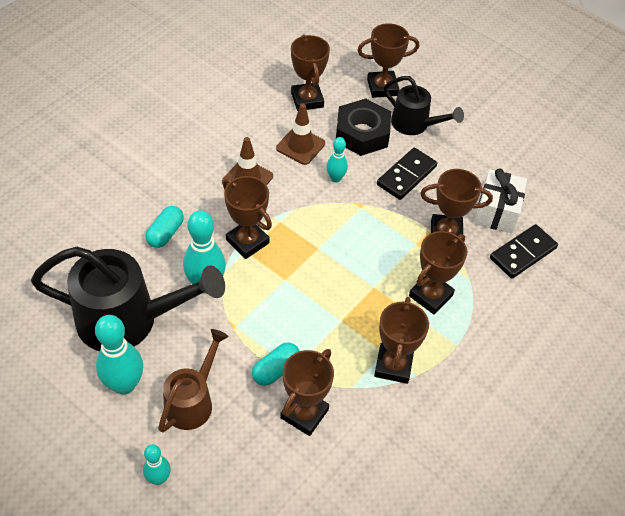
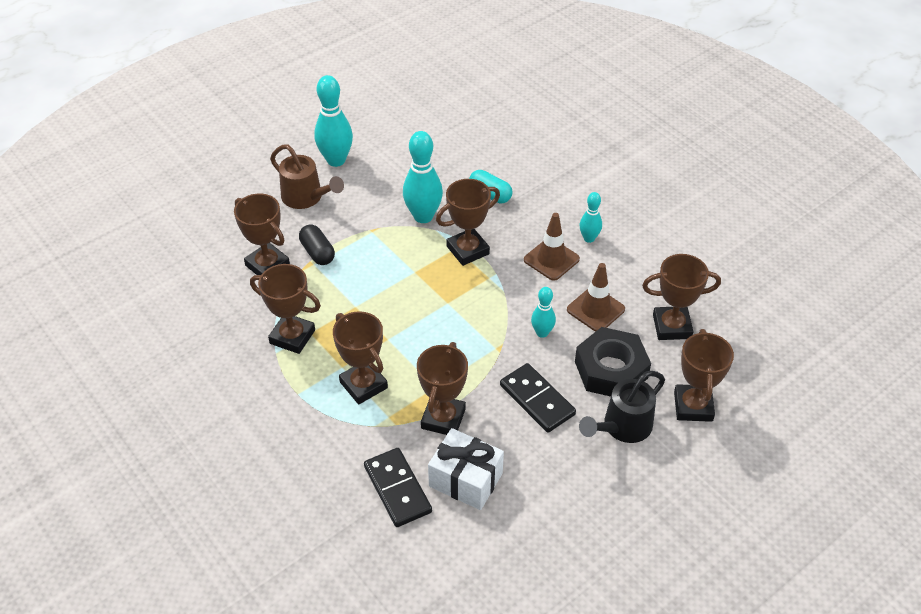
camera: 105 degrees right, 5 degrees down
black watering can [31,247,225,351] -> none
turquoise bowling pin [143,444,171,485] -> turquoise bowling pin moved to [580,192,602,243]
turquoise capsule [252,342,299,386] -> black capsule [299,224,335,265]

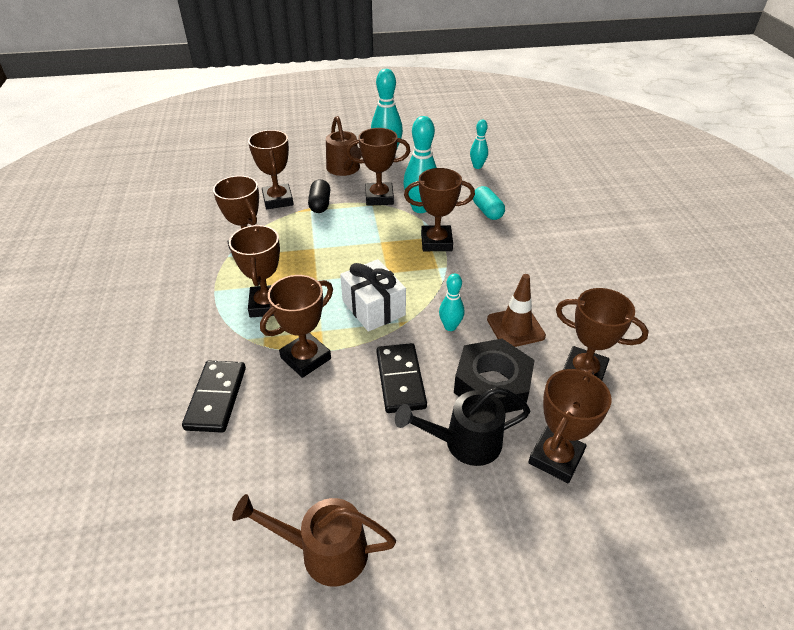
camera: 30 degrees right, 5 degrees down
white gift [428,428,504,510] -> white gift moved to [340,259,406,332]
brown traffic cone [524,213,580,281] -> none
turquoise bowling pin [580,192,602,243] -> turquoise bowling pin moved to [470,120,488,169]
none -> brown watering can [232,494,396,587]
none -> brown trophy [346,128,410,206]

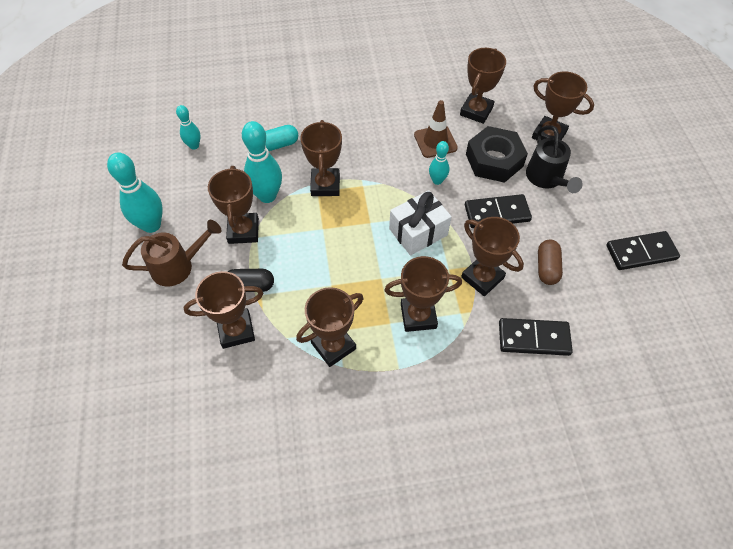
camera: 90 degrees left, 15 degrees up
brown watering can [232,494,396,587] -> black domino [606,231,680,270]
none -> brown capsule [538,240,563,285]

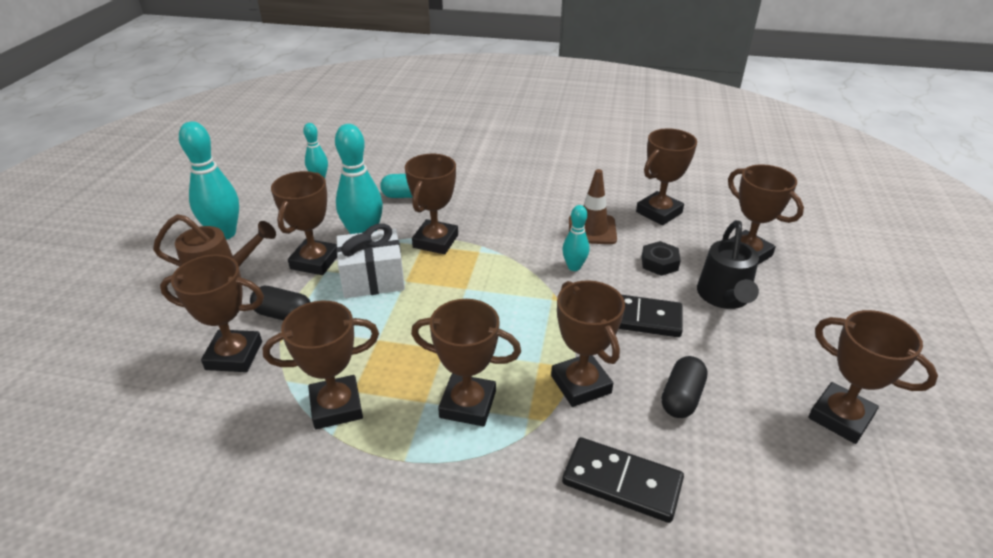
camera: 20 degrees right, 20 degrees down
white gift [389,190,452,255] -> white gift moved to [336,223,405,298]
black nut [466,126,528,183] -> black nut [642,241,681,276], size x0.51
brown capsule [538,240,563,285] -> black capsule [661,356,708,418]
black domino [606,231,680,270] -> brown trophy [808,310,938,444]

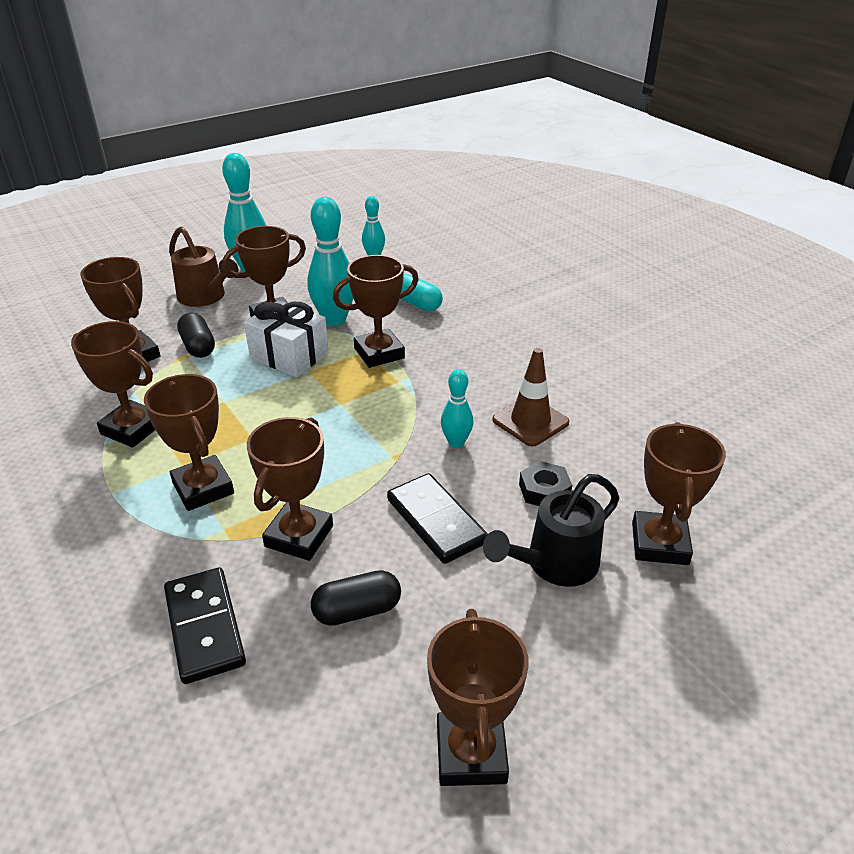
camera: 45 degrees right, 0 degrees up
brown trophy [636,128,697,225] -> none

